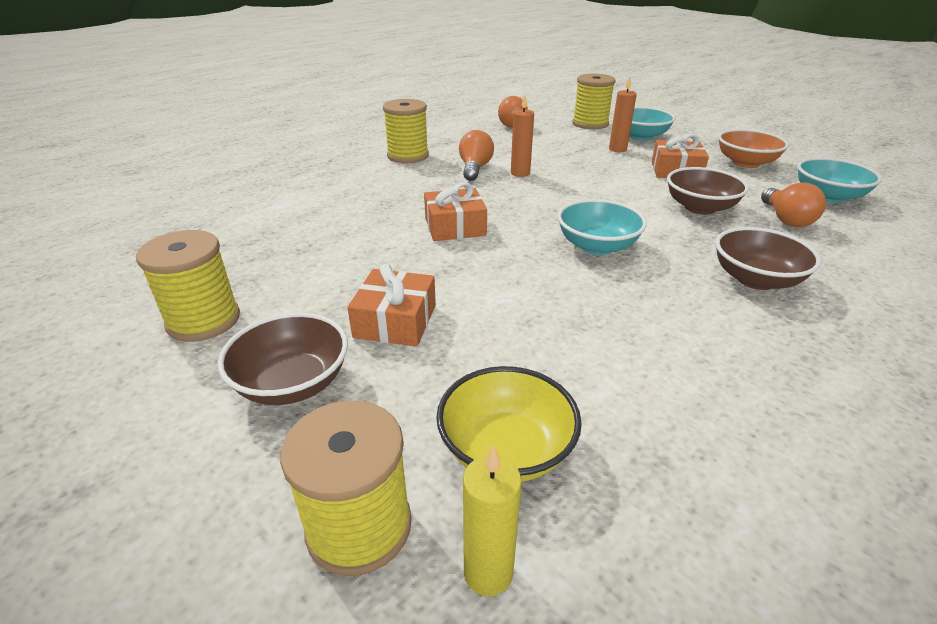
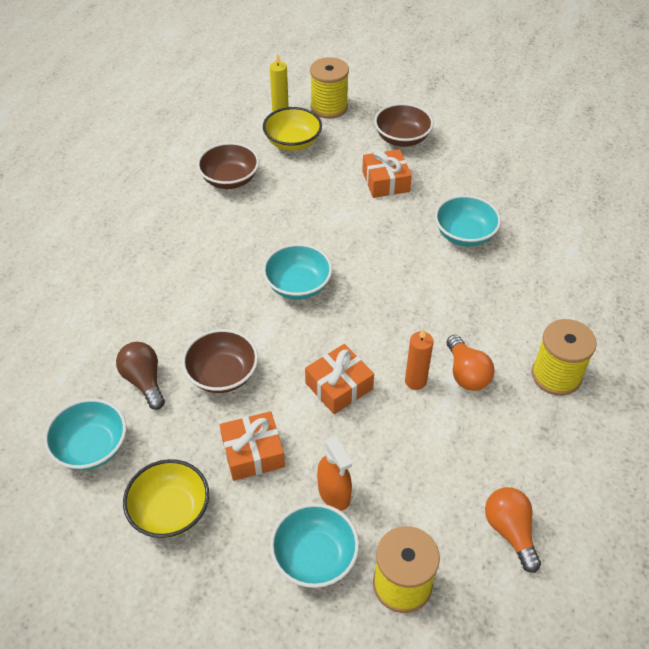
camera: 155 degrees right, 15 degrees up
yellow spool [136,230,240,342] -> none
orange gift [424,182,487,241] -> orange gift moved to [305,344,374,414]
orange candle [609,77,637,152] -> orange spray bottle [317,436,352,511]
brown bowl [715,227,821,290] -> brown bowl moved to [197,142,259,189]
orange bowl [718,129,789,168] -> yellow bowl [123,459,209,538]
orange light bulb [761,182,826,227] -> brown light bulb [116,342,165,410]
none -> turquoise bowl [435,195,501,246]

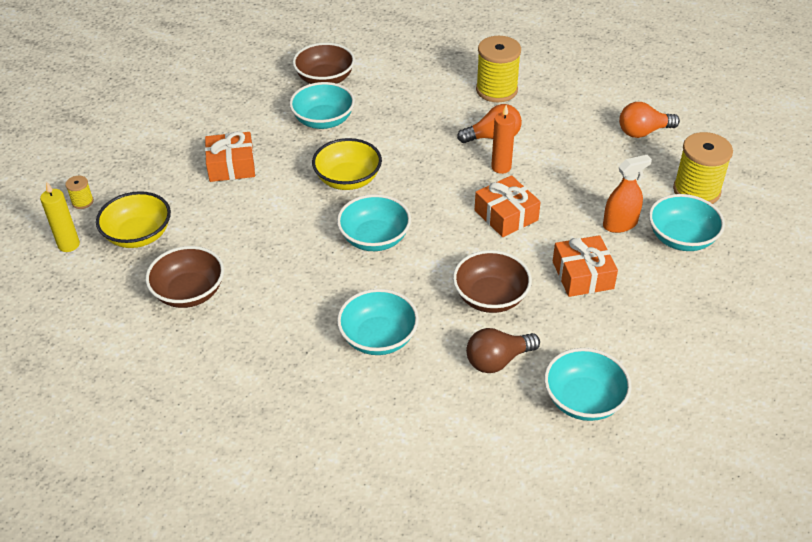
camera: 85 degrees left, 5 degrees down
yellow bowl [123,459,209,538] -> yellow bowl moved to [312,138,382,190]
yellow spool [310,57,349,119] -> yellow spool [65,176,94,209], size x0.46
brown bowl [374,103,434,147] -> brown bowl moved to [293,43,355,84]
none -> turquoise bowl [337,289,419,355]

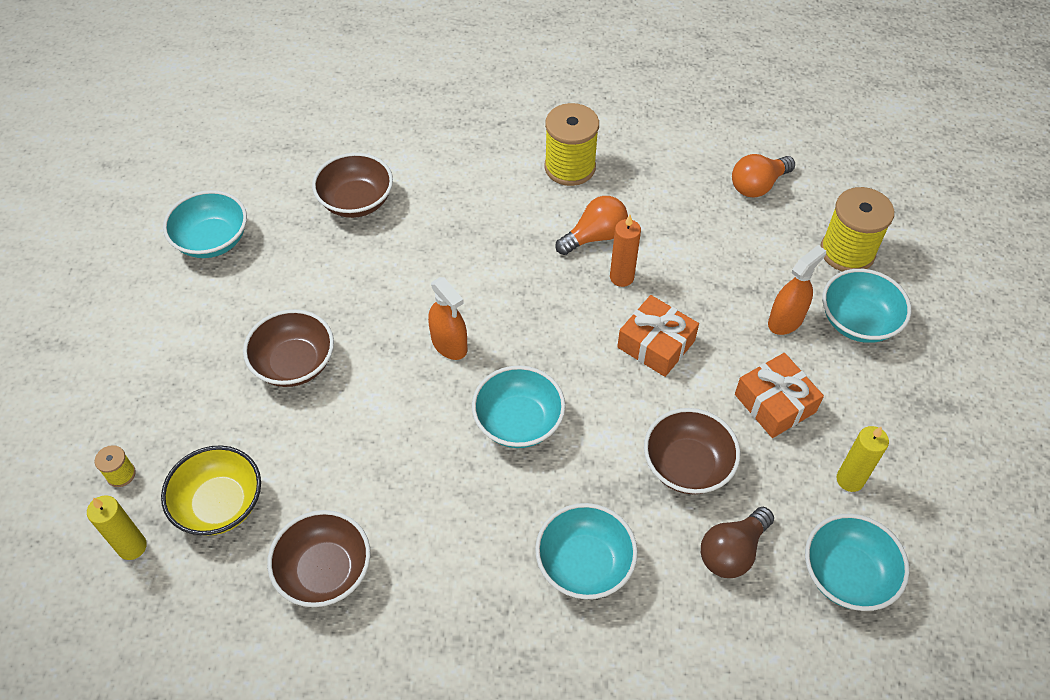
camera: 20 degrees left, 10 degrees up
orange gift [205,131,255,182] -> brown bowl [243,309,334,387]
turquoise bowl [289,82,355,129] -> turquoise bowl moved to [163,190,247,258]
yellow bowl [312,138,382,190] -> orange spray bottle [428,277,468,360]
none -> yellow candle [836,426,889,492]

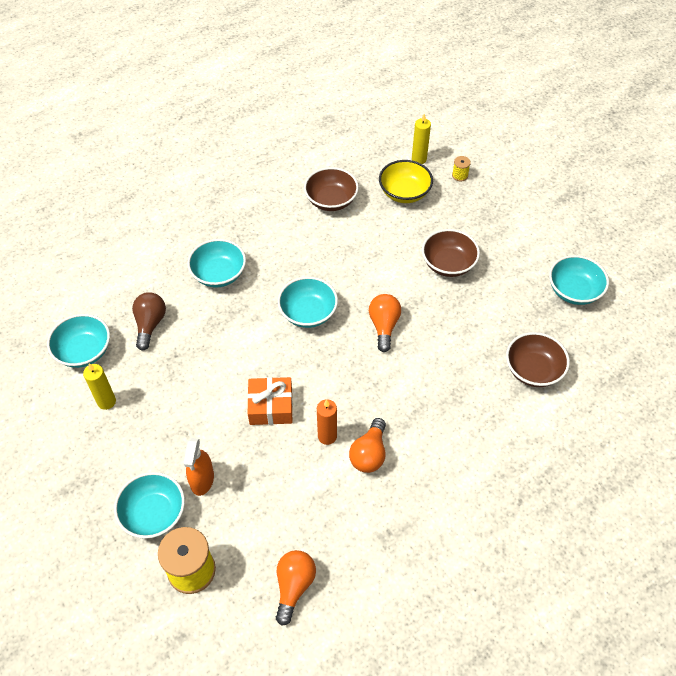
camera: 140 degrees right, 0 degrees up
orange spray bottle [428,277,468,360] -> orange light bulb [369,294,401,352]
yellow spool [544,103,599,186] -> none
brown bowl [644,408,740,494] -> none
orange gift [735,353,824,438] -> none

